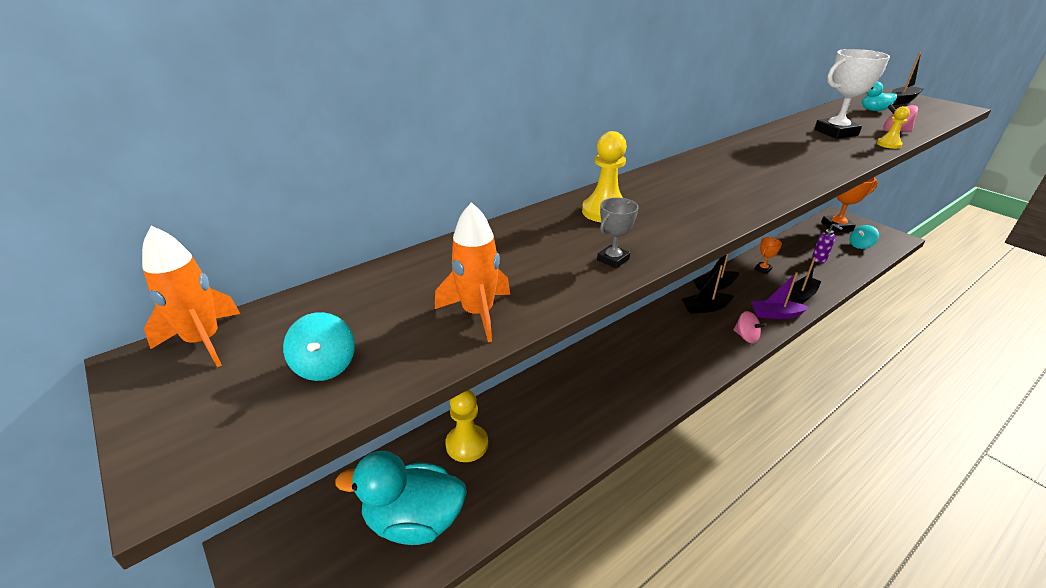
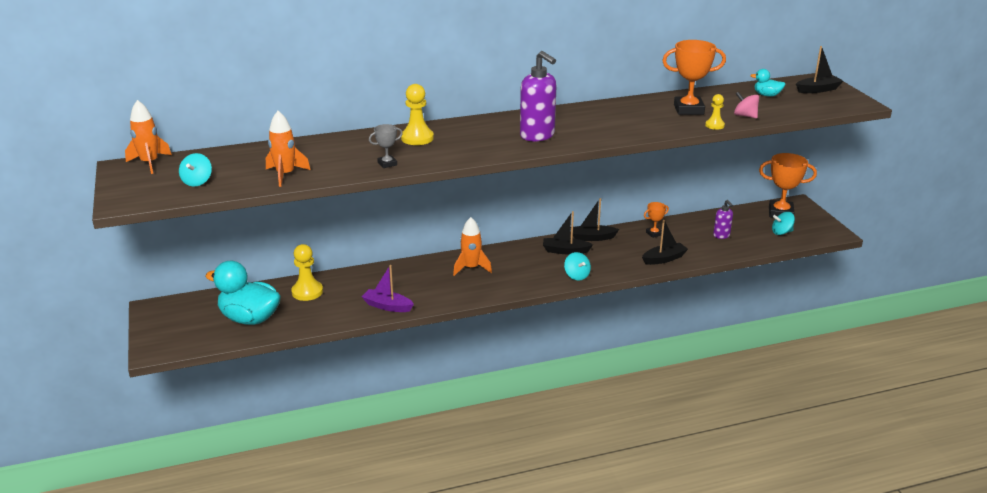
camera: 20 degrees right, 5 degrees down
pink spinning top [733,311,767,343] -> turquoise spinning top [564,252,591,281]
purple boat [751,272,809,319] -> purple boat moved to [362,265,414,312]
white trophy [814,49,890,139] -> orange trophy [662,40,726,115]
none -> orange rocket [453,217,492,276]
none -> purple soap dispenser [520,51,557,141]

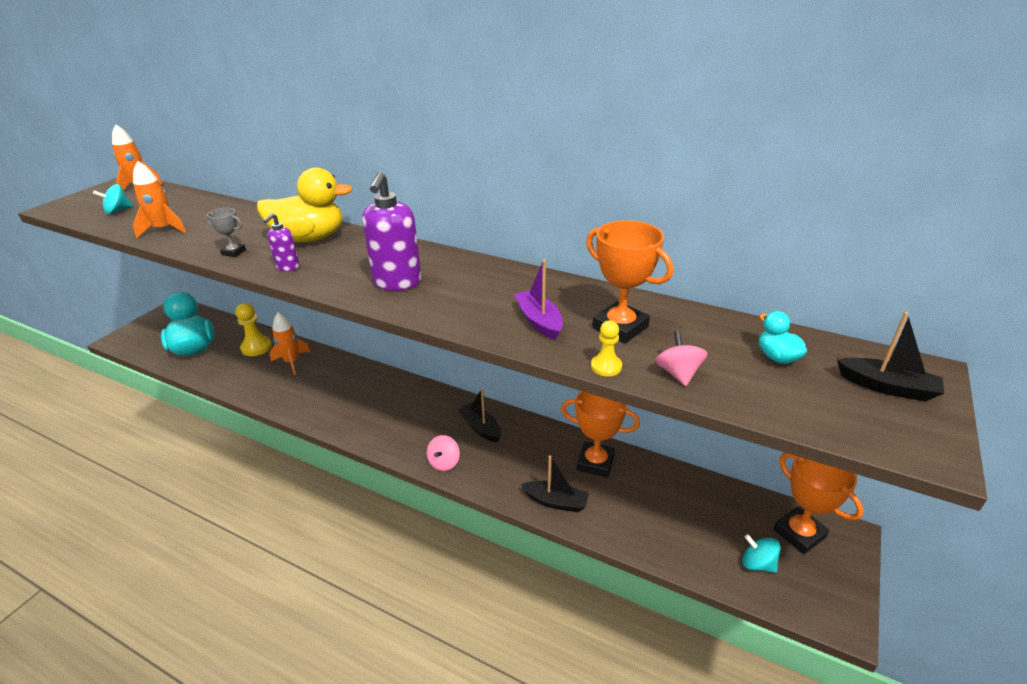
camera: 45 degrees right, 5 degrees up
purple boat [362,265,414,312] -> purple boat moved to [514,259,563,340]
yellow pawn [401,84,434,145] -> yellow duck [257,167,353,242]
orange rocket [453,217,492,276] -> orange rocket moved to [270,312,311,375]
turquoise spinning top [564,252,591,281] -> pink spinning top [426,435,460,471]
black boat [573,198,619,241] -> none
orange trophy [644,202,669,238] -> orange trophy [561,391,640,478], size x1.94
purple soap dispenser [713,200,733,239] -> purple soap dispenser moved to [263,213,299,271]

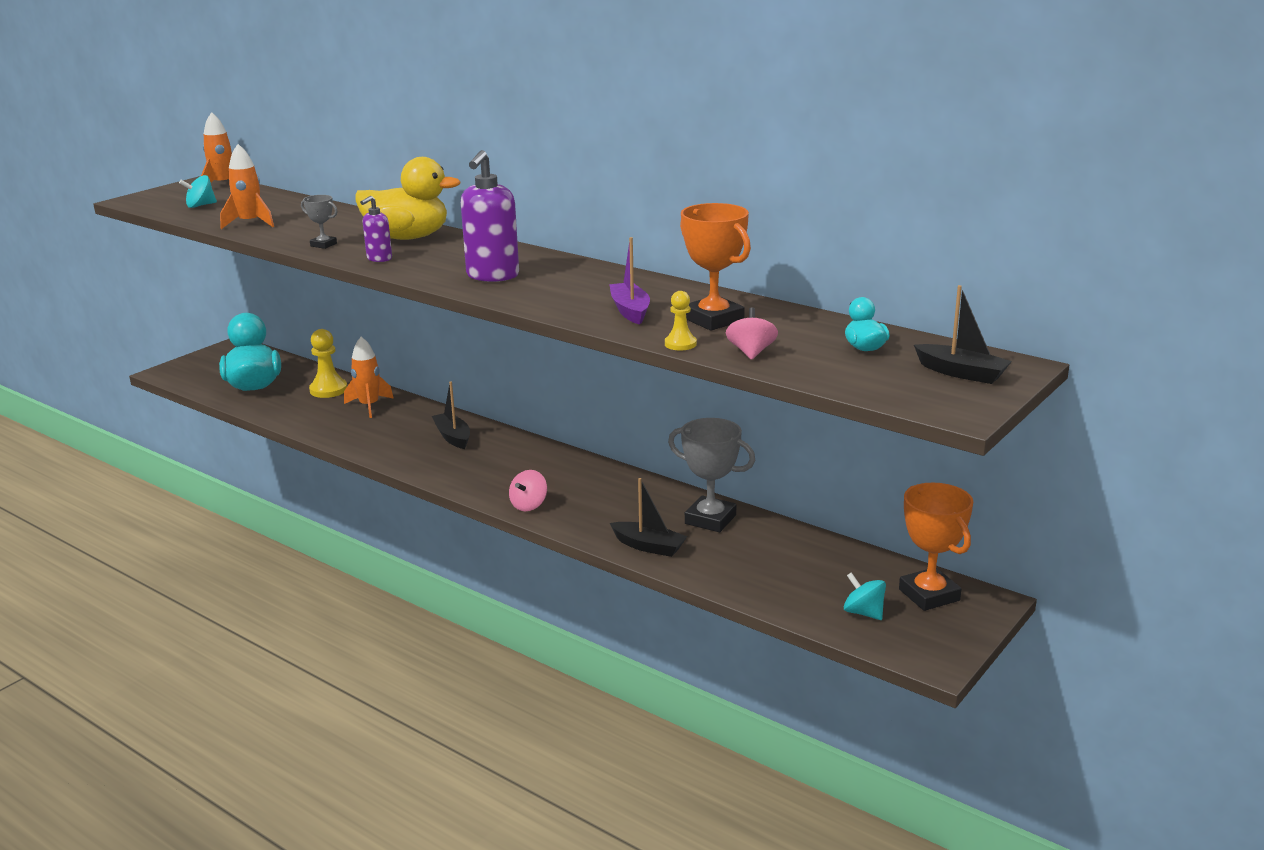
camera: 10 degrees right, 10 degrees down
black boat [458,389,501,443] -> black boat moved to [432,381,470,449]
orange trophy [561,391,640,478] -> grey trophy [668,418,755,532]

